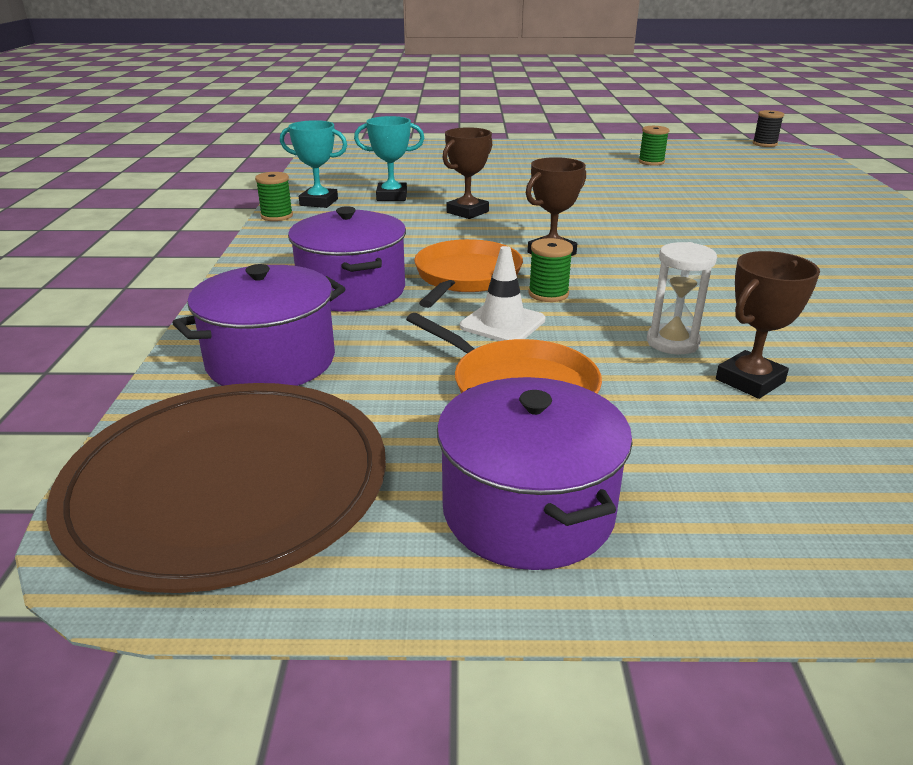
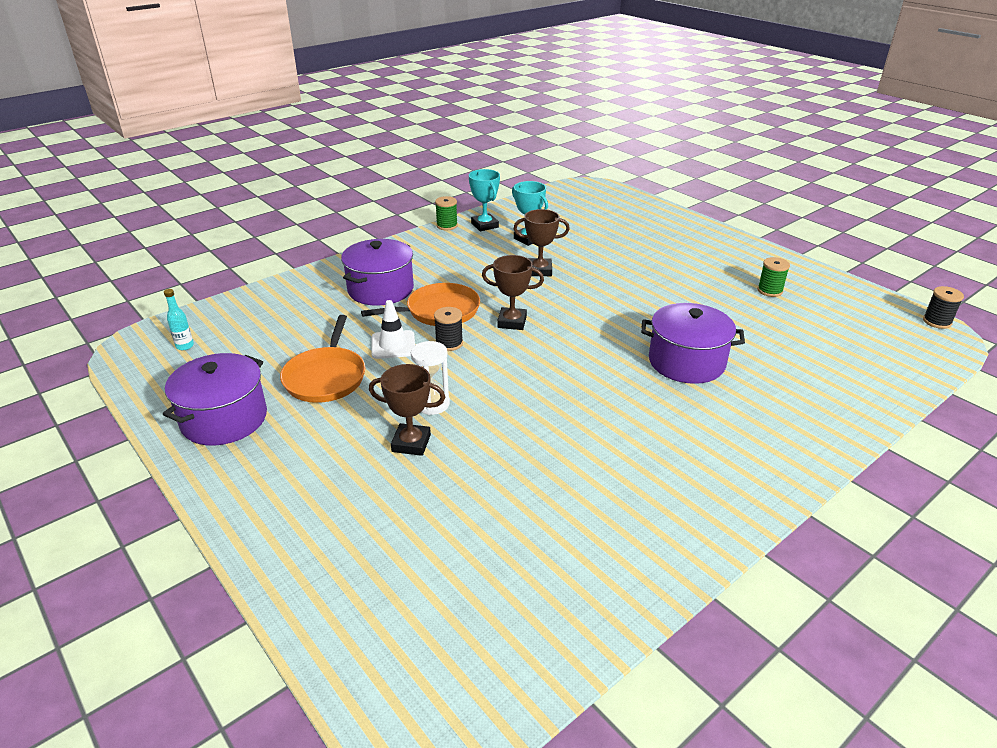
camera: 50 degrees right, 5 degrees up
brown plate [46,383,386,593] -> turquoise bottle [164,289,194,350]
purple pot [172,264,346,386] -> purple pot moved to [641,303,745,384]
green spool [529,238,573,302] -> black spool [434,307,463,351]

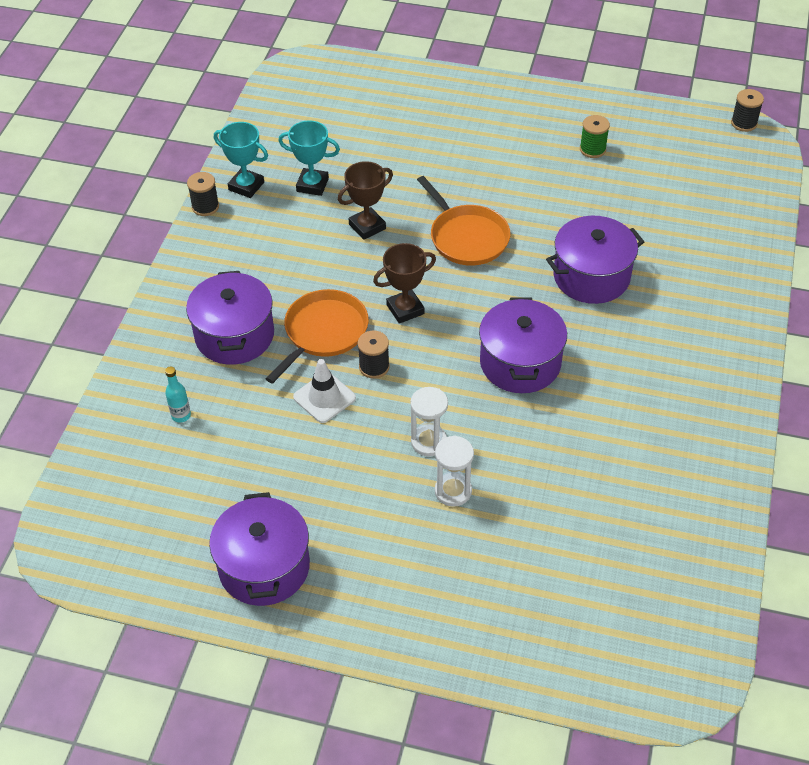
camera: 35 degrees left, 15 degrees up
turquoise bottle [164,289,194,350] -> turquoise bottle moved to [165,366,191,423]
orange pan [280,315,365,403] -> orange pan moved to [417,176,510,266]
brown trophy [369,364,445,456] -> white hourglass [435,436,474,507]
green spool [435,196,458,230] -> black spool [187,172,219,216]
none -> purple pot [479,297,567,393]

